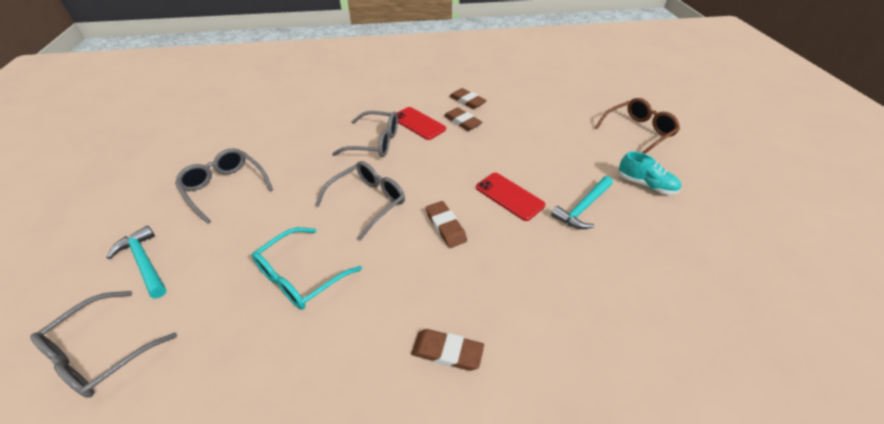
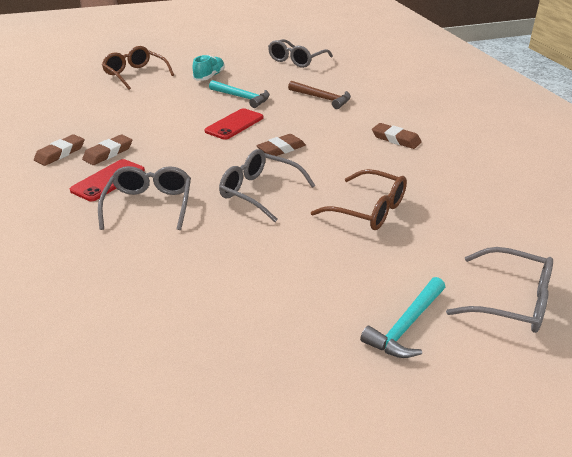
camera: 100 degrees left, 10 degrees down
grey glasses [175,148,273,224] -> grey glasses moved to [268,39,333,68]
turquoise glasses [252,227,362,310] -> brown glasses [311,169,407,230]
brown eraser [411,329,484,371] -> brown eraser turned 60 degrees counterclockwise [372,123,422,149]
none -> brown hammer [288,81,351,109]

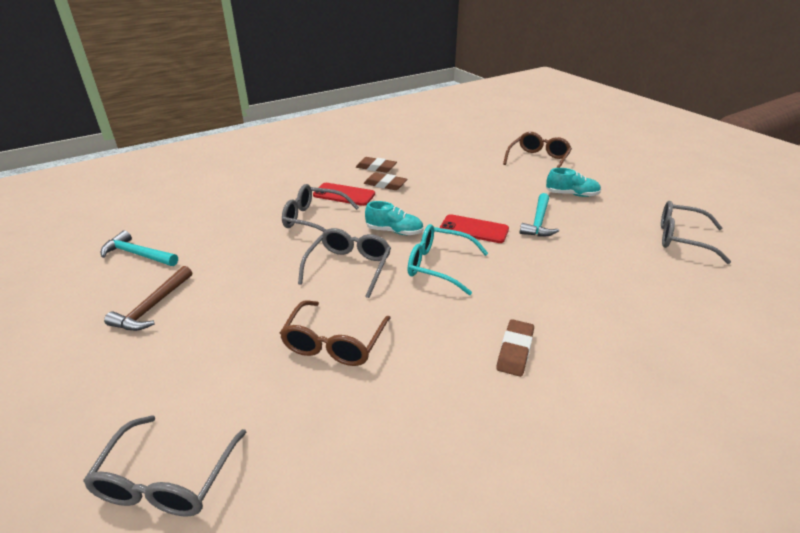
camera: 75 degrees right, 0 degrees up
grey glasses [98,166,191,230] -> grey glasses turned 150 degrees counterclockwise [282,184,359,232]
brown eraser [256,134,306,156] -> turquoise glasses [408,224,488,295]
brown hammer [288,81,351,109] -> brown hammer moved to [104,266,192,331]
turquoise hammer [360,277,445,358] -> turquoise hammer moved to [100,230,178,266]
none -> turquoise shoe [365,201,424,235]

